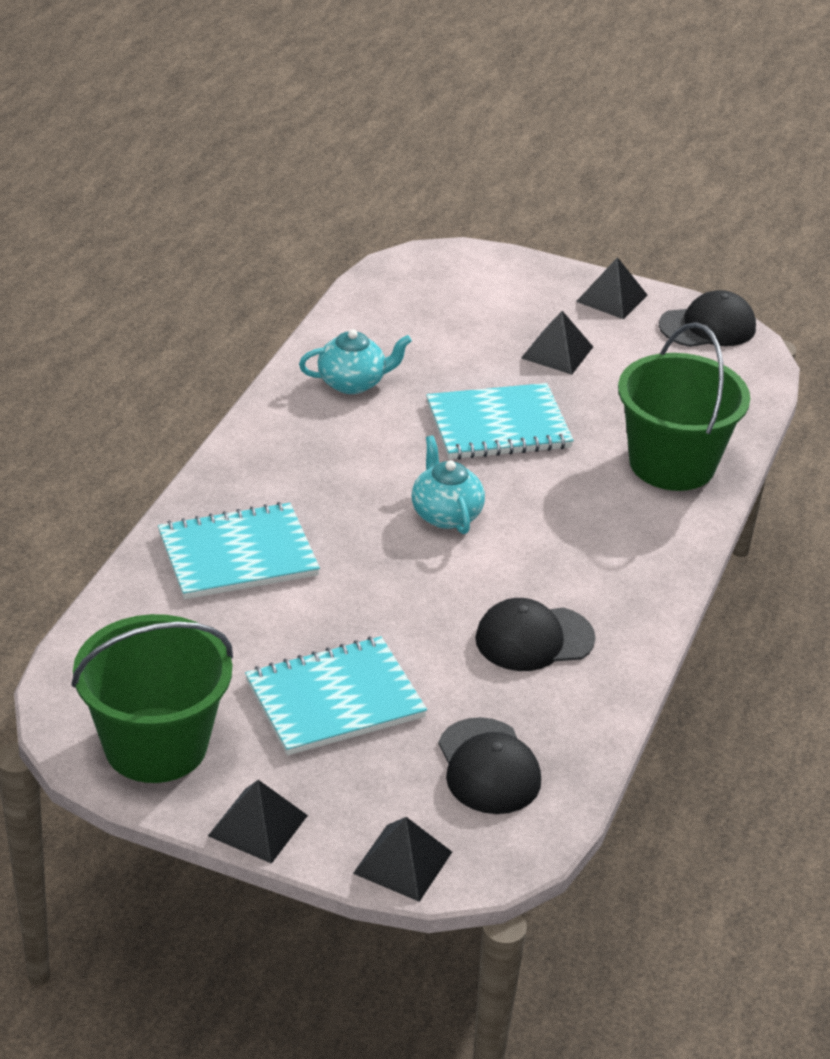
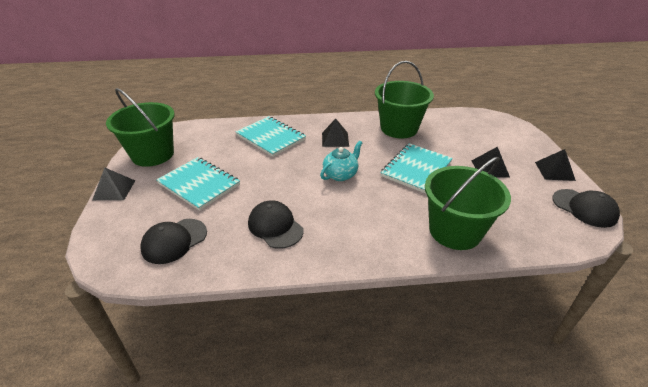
camera: 65 degrees right, 0 degrees up
turquoise teapot [299,329,412,394] -> green bucket [375,61,434,138]
black pyramid [353,817,452,902] -> black pyramid moved to [322,119,349,147]
turquoise notebook [426,383,574,459] -> turquoise notebook turned 75 degrees clockwise [380,143,453,194]

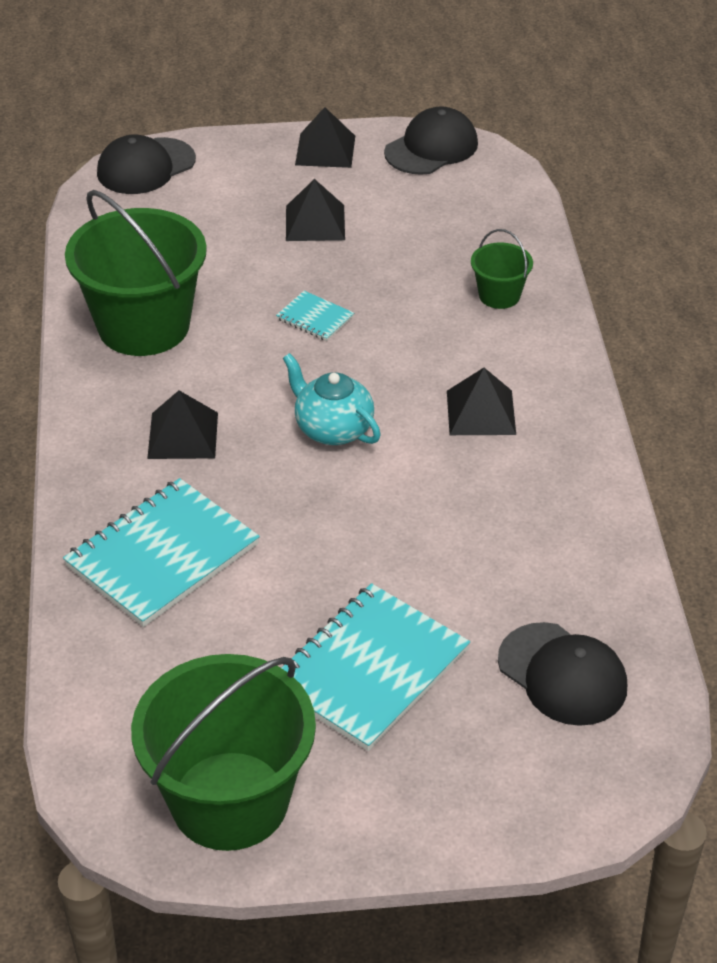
camera: 90 degrees left, 5 degrees up
black pyramid [92,168,135,200] -> black pyramid moved to [447,368,516,435]
black cap [248,200,304,249] -> black cap moved to [97,134,196,194]
turquoise notebook [380,143,453,194] -> turquoise notebook [276,291,354,341], size x0.46
green bucket [425,157,511,250] -> green bucket [471,229,533,309], size x0.46

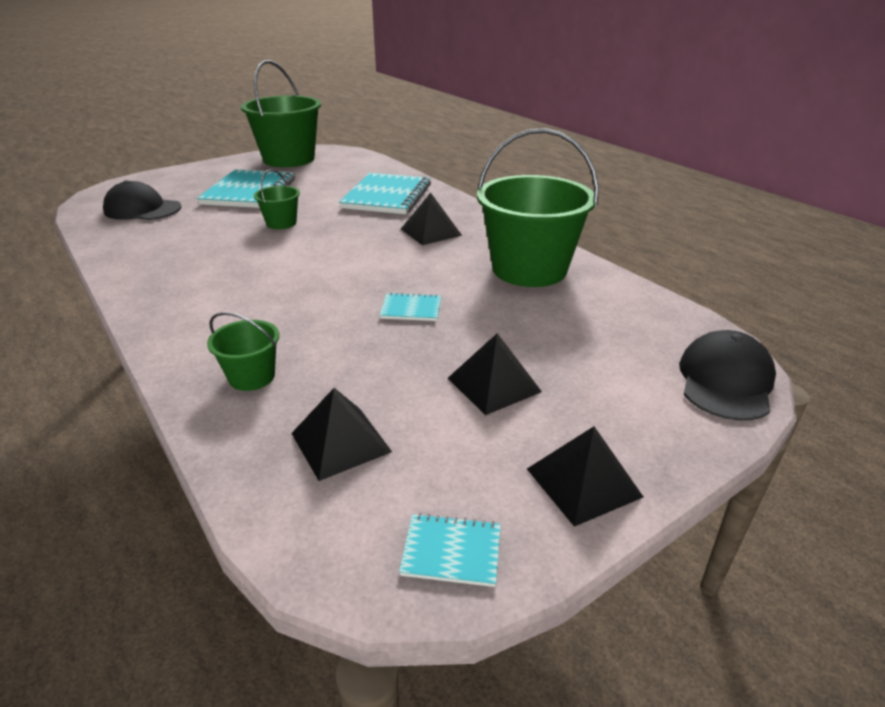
camera: 150 degrees right, 10 degrees down
turquoise teapot [283,353,381,445] -> none
black cap [384,106,478,175] -> turquoise notebook [399,513,501,587]
black pyramid [447,368,516,435] -> black pyramid moved to [291,388,392,481]
none -> green bucket [254,169,300,229]

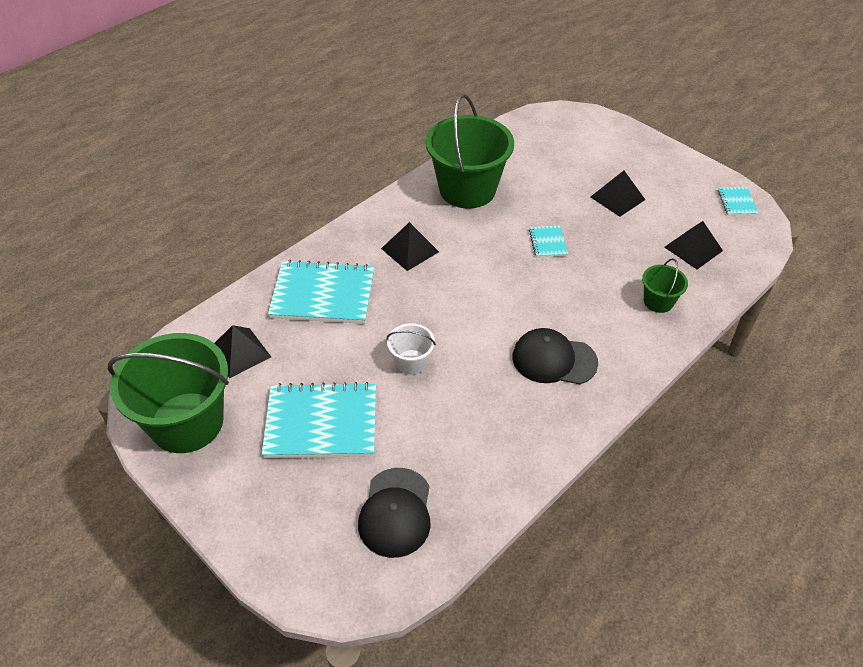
camera: 100 degrees left, 15 degrees up
green bucket [254,169,300,229] -> white bucket [387,323,436,375]
black pyramid [527,426,643,527] -> black pyramid moved to [215,325,271,378]
black cap [679,330,776,421] -> black cap moved to [512,328,598,384]

